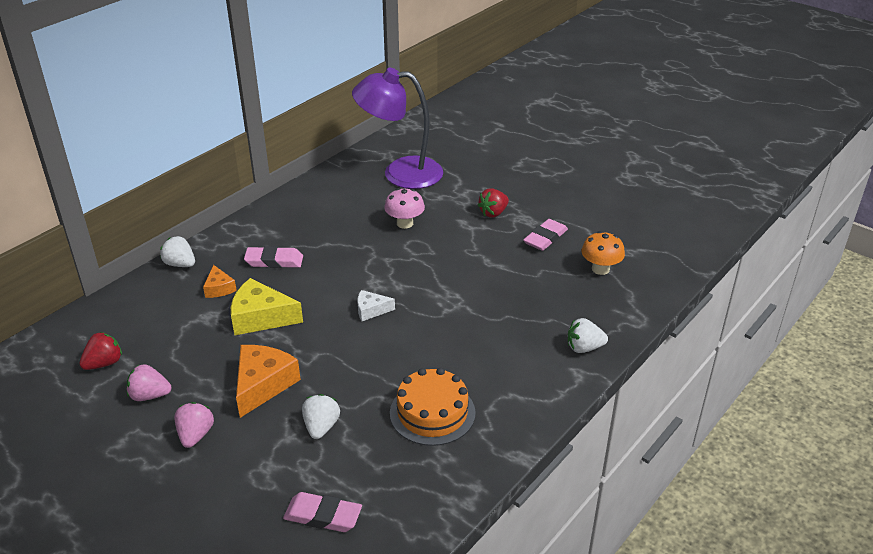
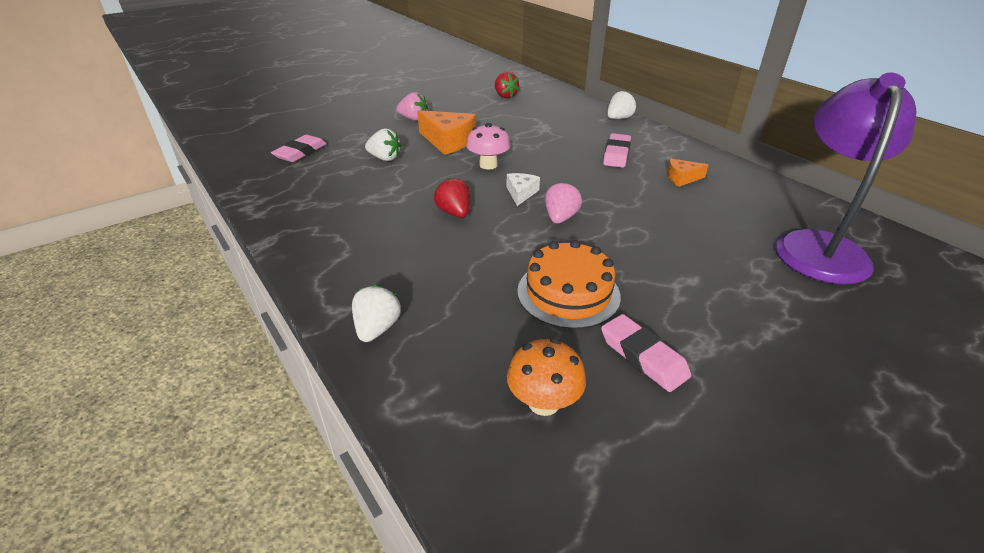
camera: 105 degrees right, 0 degrees up
pink strawberry [127,364,172,401] -> pink strawberry moved to [545,181,582,223]
orange cheese [203,265,237,298] -> orange cheese moved to [667,159,708,187]
yellow cheese [231,278,303,335] -> none
pink mushroom [384,188,425,229] -> pink mushroom moved to [466,123,511,170]
orange cake [390,368,475,446] -> orange cake moved to [517,240,621,329]
red strawberry [478,188,509,217] -> red strawberry moved to [434,177,470,218]

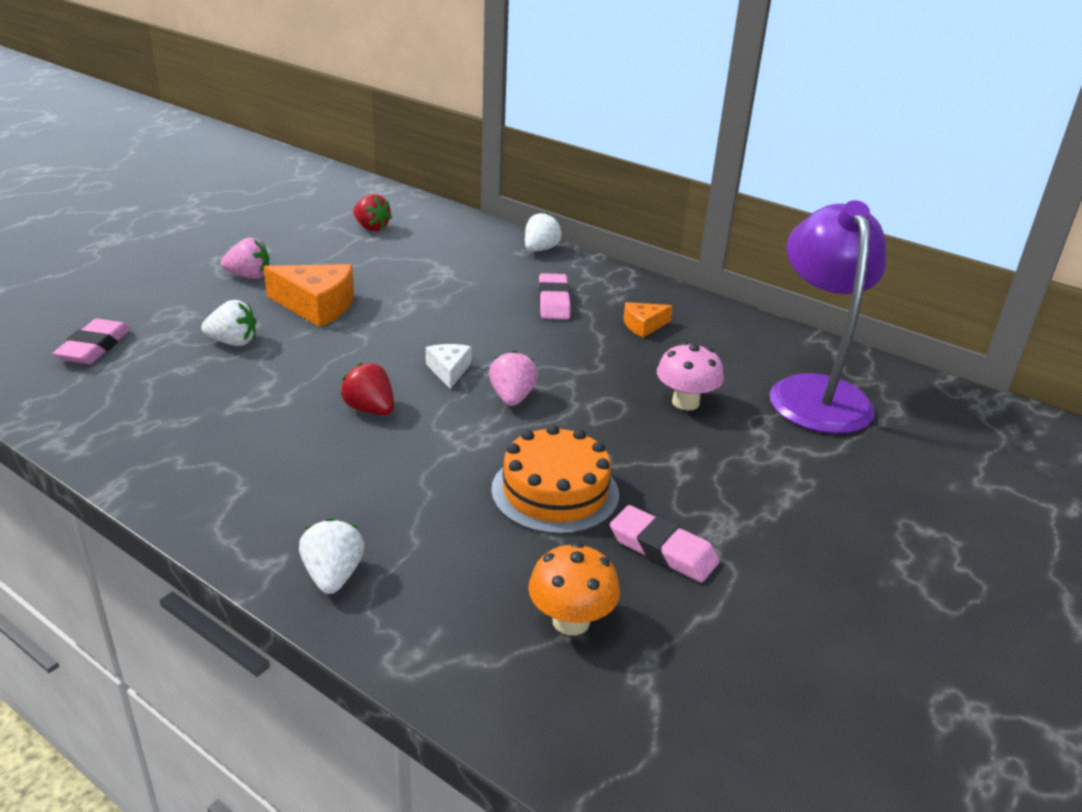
camera: 20 degrees left, 5 degrees down
pink mushroom [466,123,511,170] -> pink mushroom moved to [657,342,724,410]

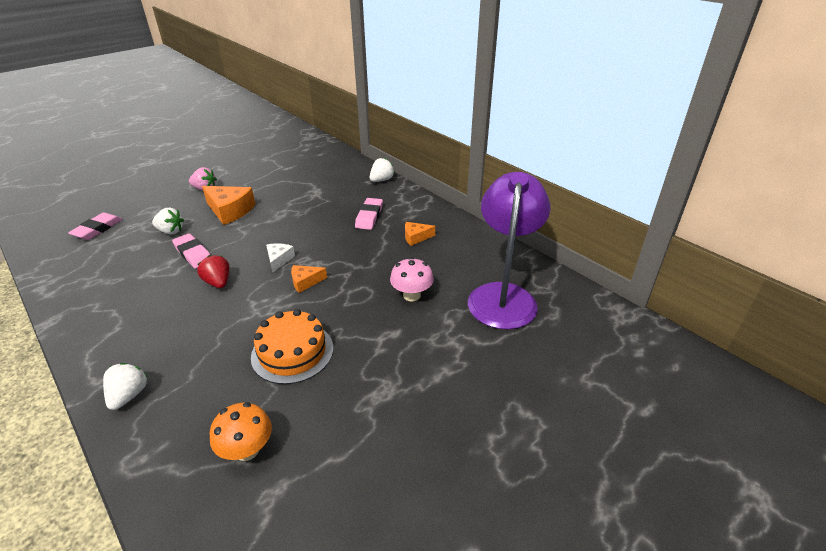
camera: 15 degrees right, 5 degrees up
red strawberry [353,194,392,231] -> none
pink strawberry [489,350,538,406] -> orange cheese [291,265,327,293]
pink eraser [610,505,720,583] -> pink eraser moved to [172,233,210,269]

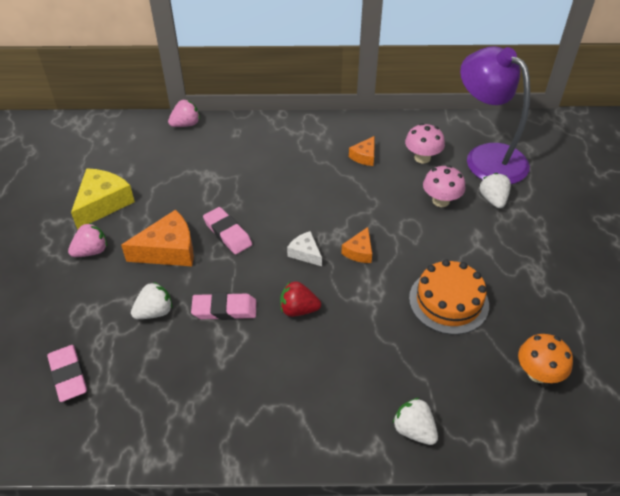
camera: 50 degrees left, 10 degrees up
pink eraser [355,198,383,230] -> pink eraser moved to [203,207,252,255]
white strawberry [369,158,394,182] -> white strawberry moved to [479,173,511,208]
none -> yellow cheese [71,168,135,230]
none -> pink strawberry [168,99,200,127]
none -> pink mushroom [405,123,445,163]

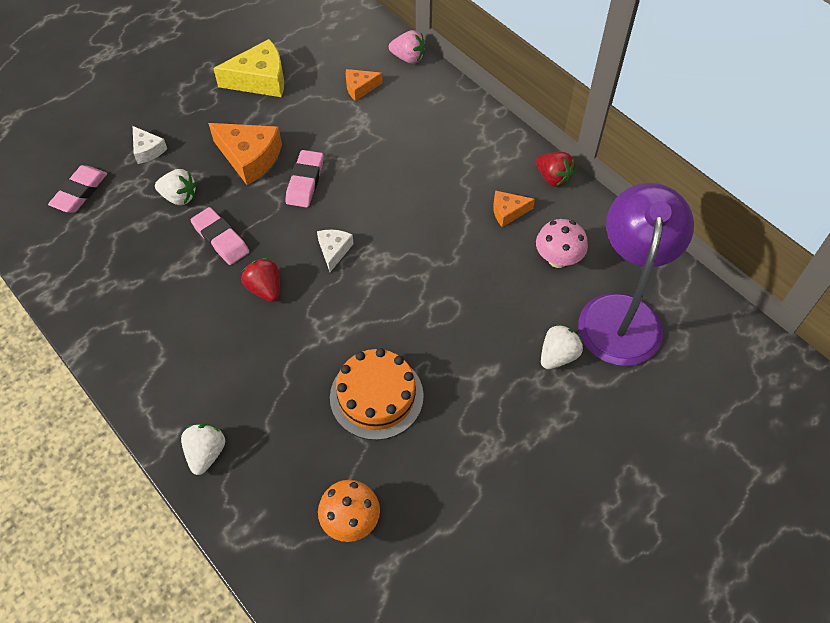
camera: 50 degrees right, 10 degrees up
pink strawberry [68,223,107,257] -> none
orange cheese [341,227,372,263] -> orange cheese moved to [346,69,383,101]
pink mushroom [423,165,465,207] -> none
none -> white cheese [133,126,167,164]
none -> red strawberry [536,152,575,187]

